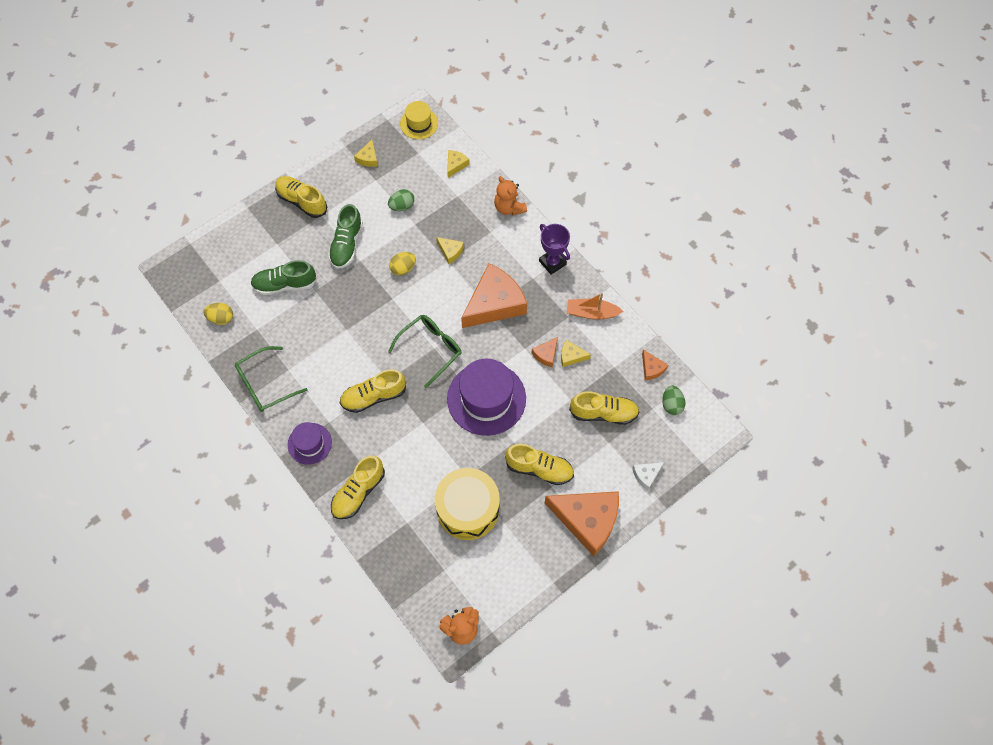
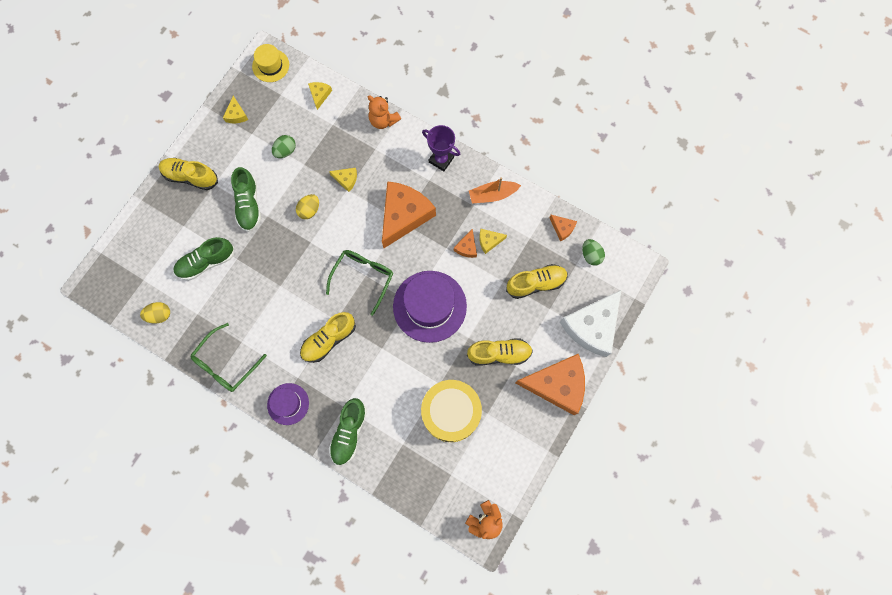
camera: 20 degrees left, 10 degrees up
yellow shoe [331,456,385,519] -> green shoe [329,398,367,465]
white cheese [632,462,664,490] -> white cheese [560,290,622,357], size x2.31

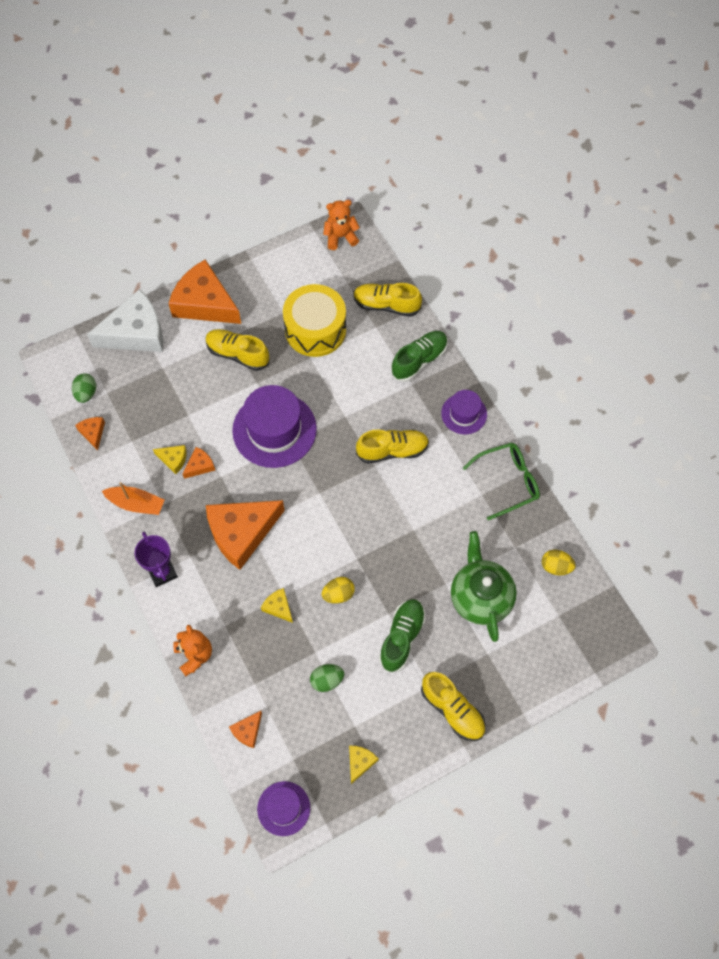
camera: 150 degrees left, 10 degrees down
green shoe [173,237,234,280] -> green teapot [451,531,517,642]
yellow hat [252,44,289,82] -> purple hat [257,781,310,836]
yellow cheese [308,82,332,110] -> orange cheese [229,711,262,748]
green glasses [326,250,393,316] -> none
yellow shoe [506,264,568,299] -> yellow shoe moved to [353,283,422,317]

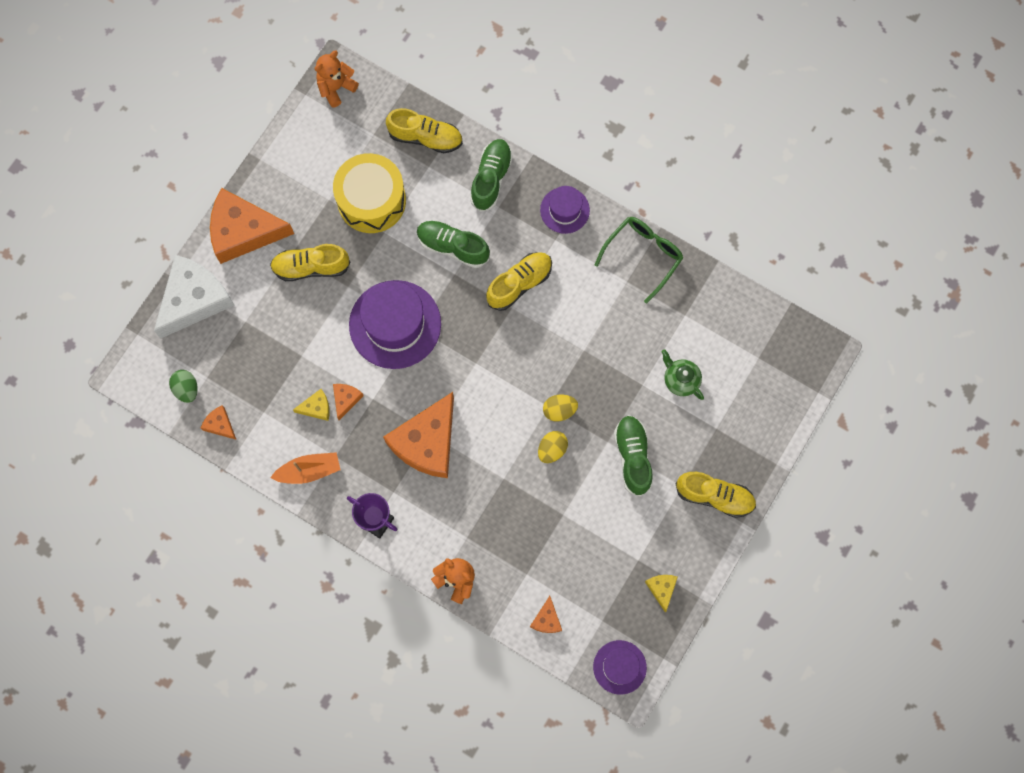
camera: 30 degrees left, 10 degrees up
yellow cheese [261,588,293,623] -> none
green egg [310,664,344,692] -> none
yellow shoe [353,283,422,317] -> yellow shoe turned 150 degrees counterclockwise [386,108,463,153]
green teapot [451,531,517,642] -> green teapot [661,349,704,400], size x0.56
yellow egg [542,550,576,575] -> yellow egg moved to [543,394,578,422]
none -> green shoe [417,220,490,268]

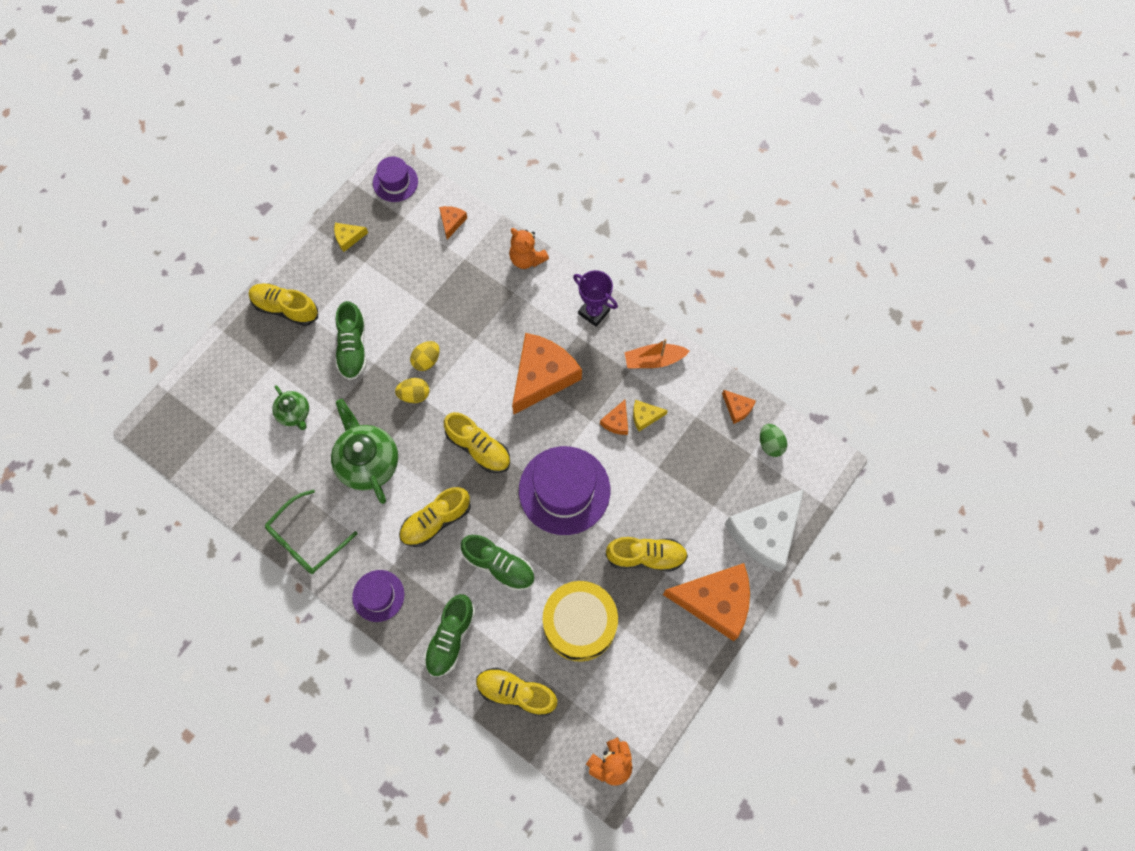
camera: 175 degrees left, 5 degrees down
yellow cheese [645,575,678,612] -> yellow cheese turned 75 degrees clockwise [334,223,368,252]
none -> green teapot [331,399,398,504]
none -> yellow shoe [444,412,510,473]

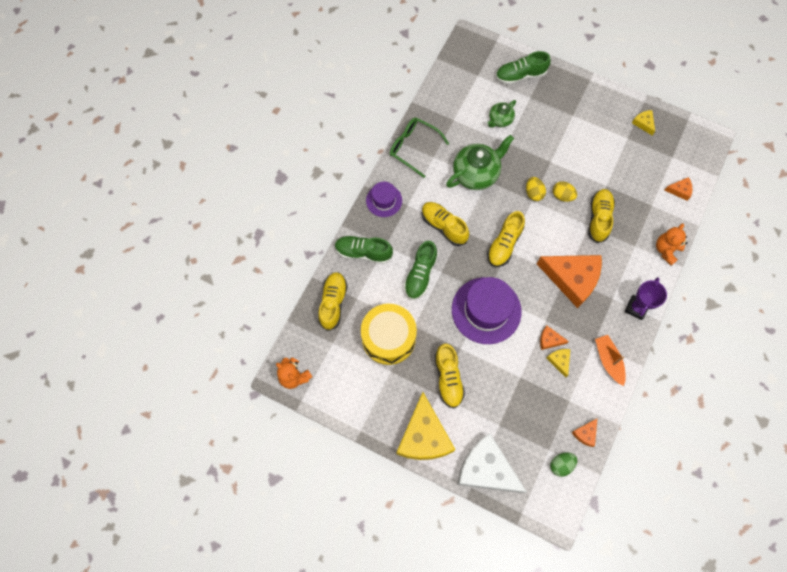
camera: 80 degrees right, 0 degrees up
yellow shoe [249,283,318,326] -> yellow shoe moved to [588,189,615,243]
green shoe [335,301,367,380] -> green shoe moved to [496,51,551,84]
purple hat [373,156,418,202] -> none
orange cheese [663,563,750,641] -> yellow cheese [397,392,456,460]

